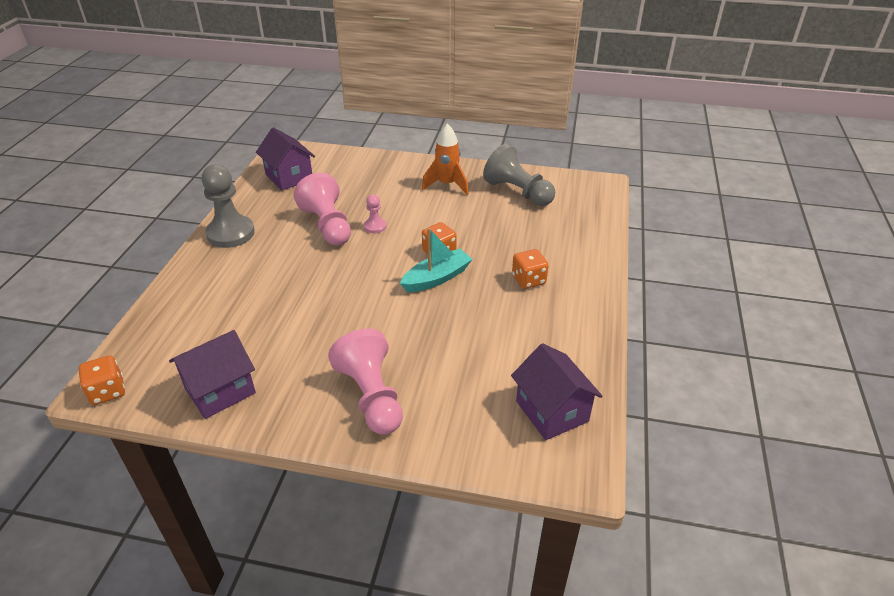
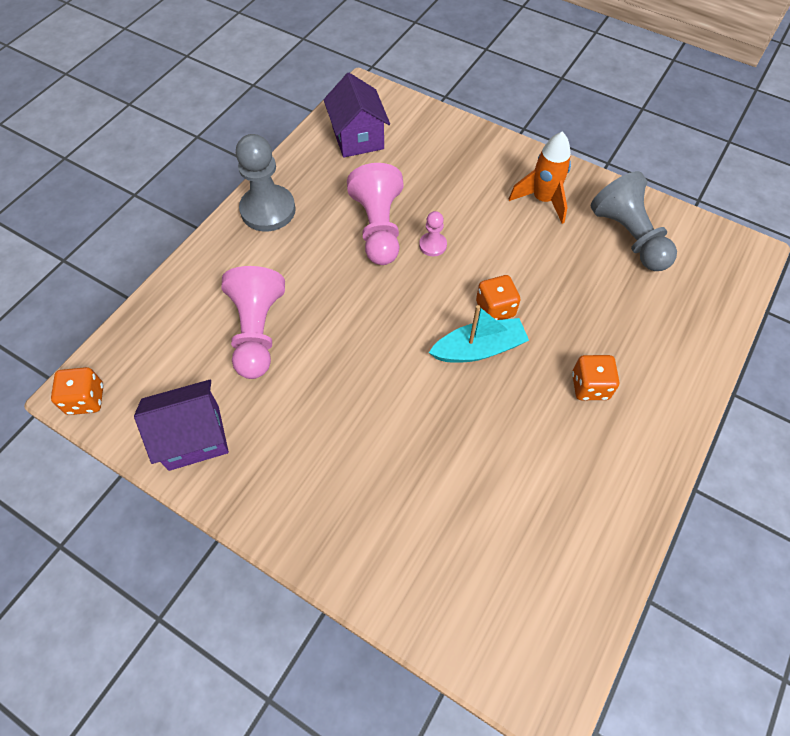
camera: 20 degrees right, 20 degrees up
pink pawn [328,328,403,435] -> pink pawn moved to [222,266,285,379]
purple house [511,343,603,440] -> none

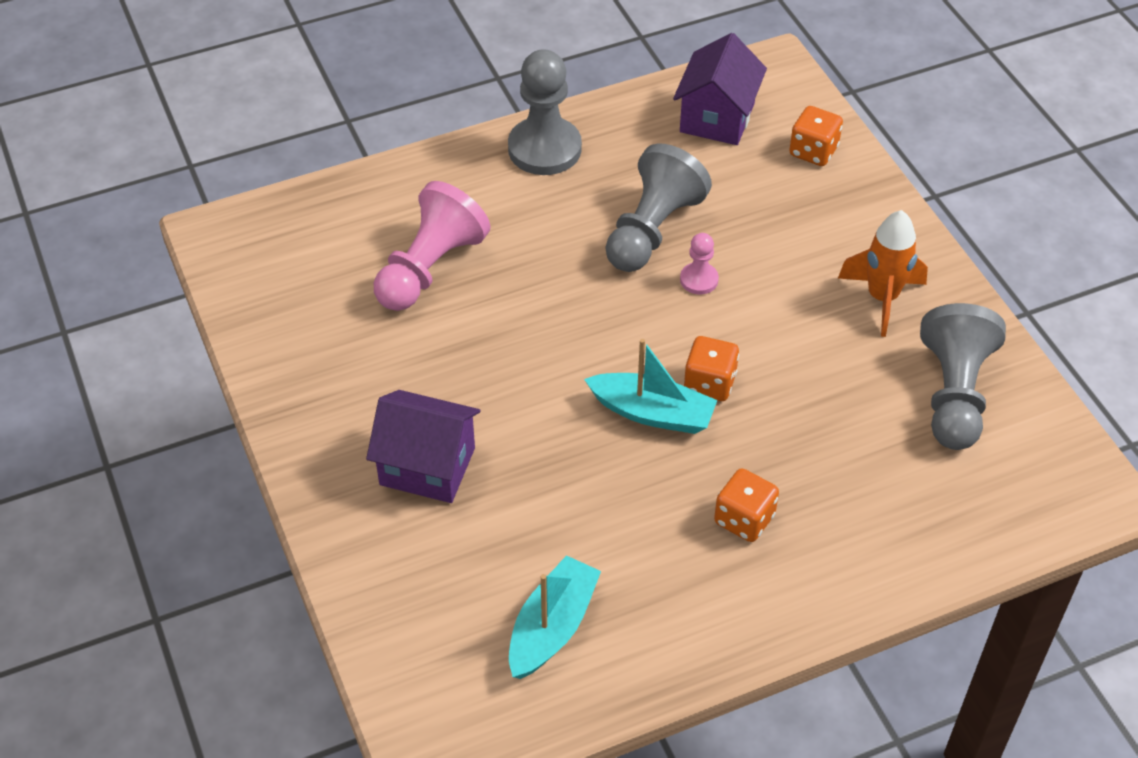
camera: 35 degrees right, 10 degrees down
orange dice [51,367,103,415] -> orange dice moved to [789,106,843,166]
purple house [134,380,229,471] -> purple house moved to [366,390,480,503]
pink pawn [347,163,404,265] -> grey pawn [605,143,712,272]
none -> turquoise boat [509,555,601,679]

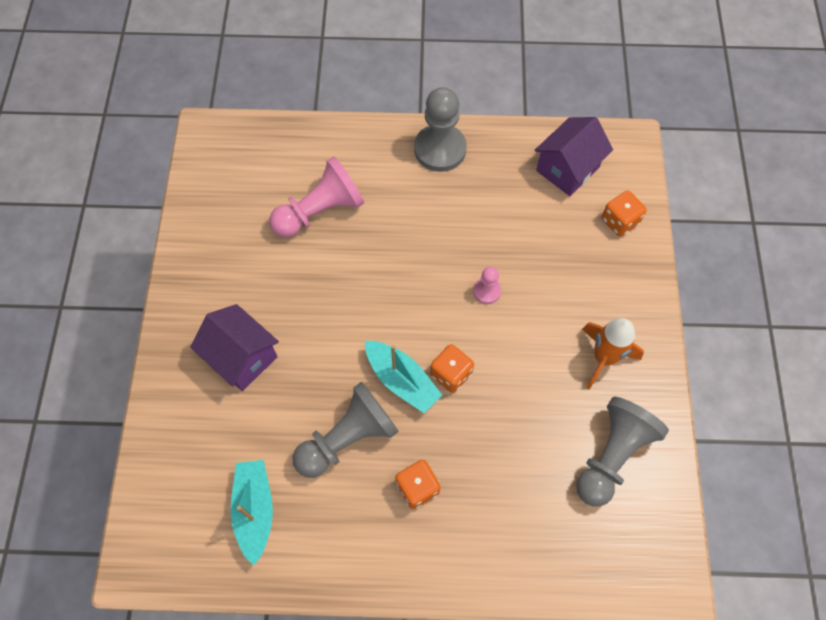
camera: 25 degrees right, 15 degrees up
turquoise boat [509,555,601,679] -> turquoise boat turned 60 degrees counterclockwise [231,460,273,566]
grey pawn [605,143,712,272] -> grey pawn moved to [292,382,399,478]

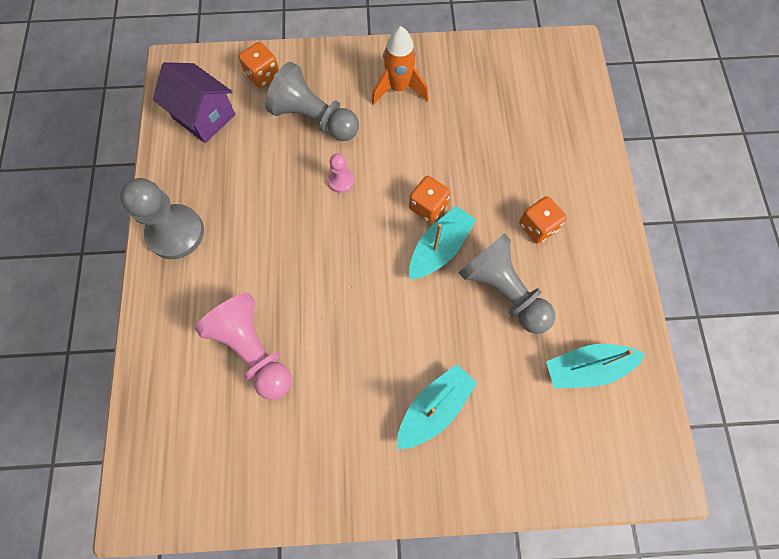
camera: 95 degrees left, 5 degrees up
purple house [190,304,279,391] -> turquoise boat [397,364,477,449]
grey pawn [576,397,669,507] -> grey pawn moved to [265,62,359,141]

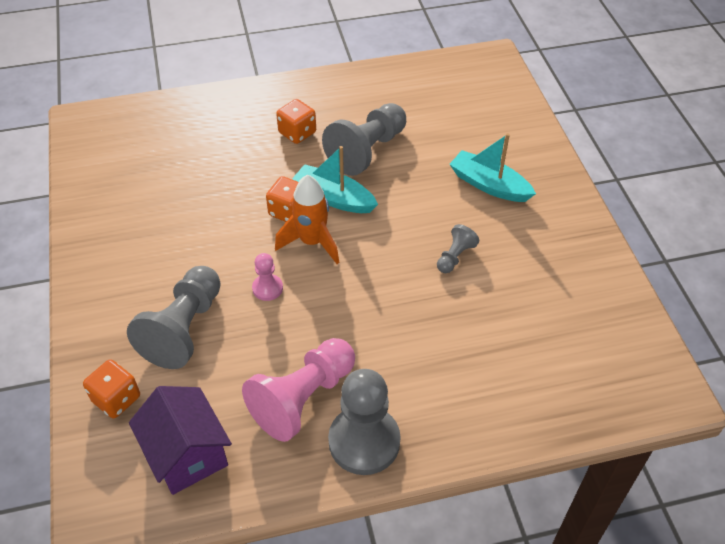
camera: 100 degrees left, 20 degrees down
purple house [153,62,235,143] -> purple house turned 60 degrees counterclockwise [129,386,232,495]
pink pawn [195,292,292,400] -> pink pawn moved to [242,338,355,442]
orange rocket [372,26,429,105] -> orange rocket moved to [275,175,340,264]
turquoise boat [546,344,646,388] -> none
none -> grey pawn [437,224,479,273]

